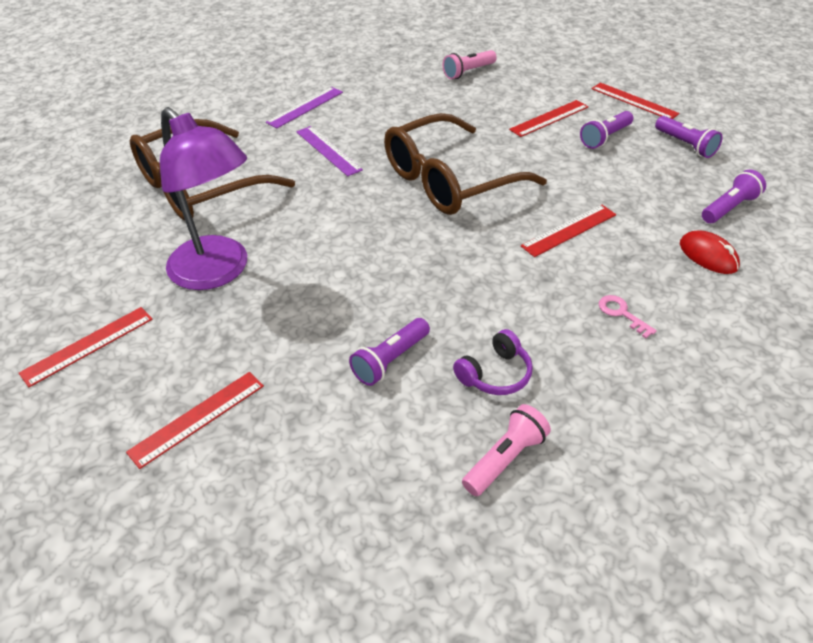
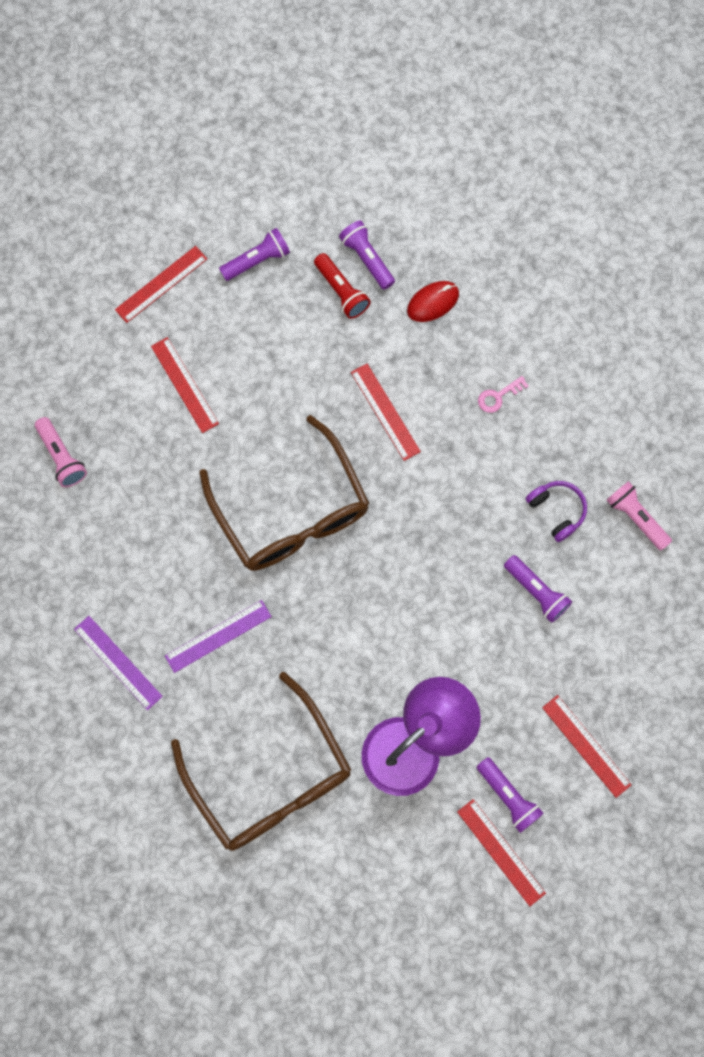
camera: 85 degrees left, 30 degrees up
purple flashlight [580,111,633,149] -> purple flashlight moved to [477,757,544,833]
none -> red flashlight [314,253,371,319]

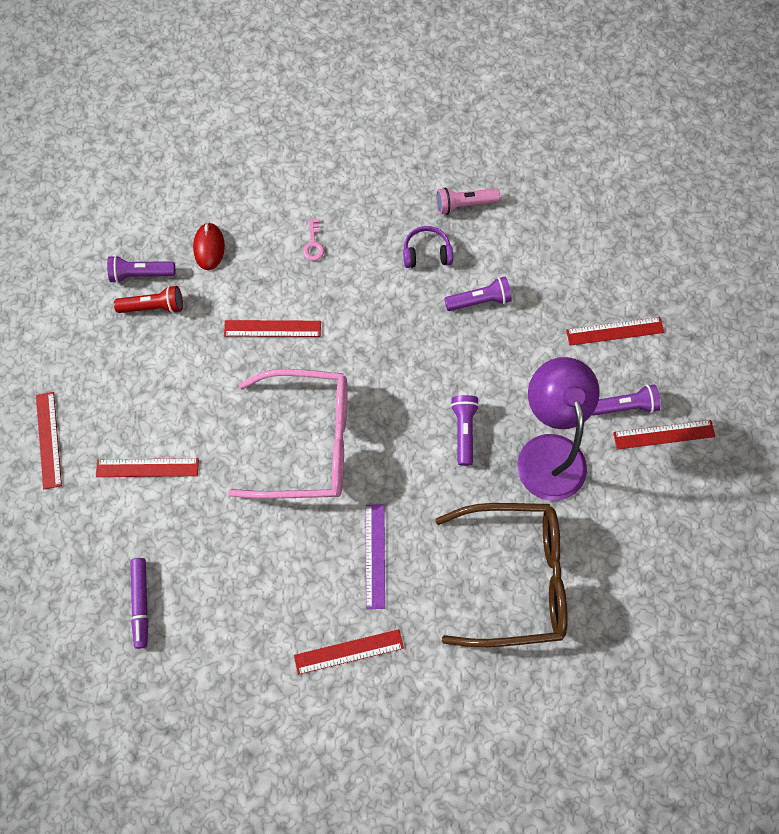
camera: 60 degrees left, 5 degrees down
pink flashlight [35,417,87,487] -> purple marker [131,558,148,649]
purple ruler [74,616,163,710] -> red ruler [294,629,404,675]
brown glasses [199,415,369,571] -> pink glasses [228,369,348,499]
purple flashlight [219,228,290,281] -> purple flashlight moved to [450,395,479,466]

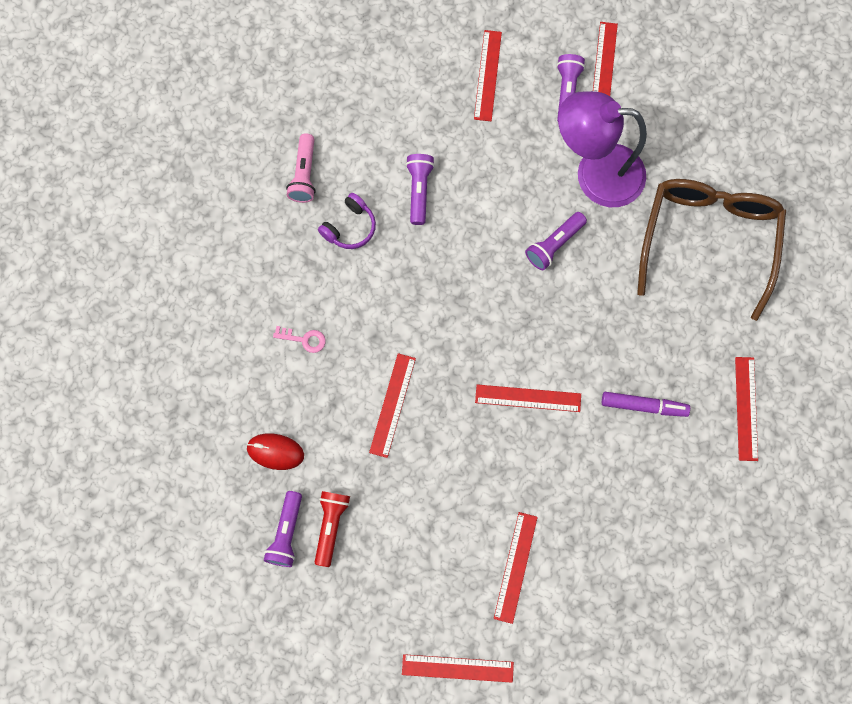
camera: 75 degrees left, 5 degrees up
purple marker [131,558,148,649] -> purple marker moved to [602,392,690,417]
pink glasses [228,369,348,499] -> red ruler [475,384,581,412]
purple ruler [366,504,385,609] -> none
purple headphones [403,226,453,268] -> purple headphones turned 150 degrees counterclockwise [318,193,376,249]
purple flashlight [450,395,479,466] -> purple flashlight turned 60 degrees counterclockwise [525,212,587,270]

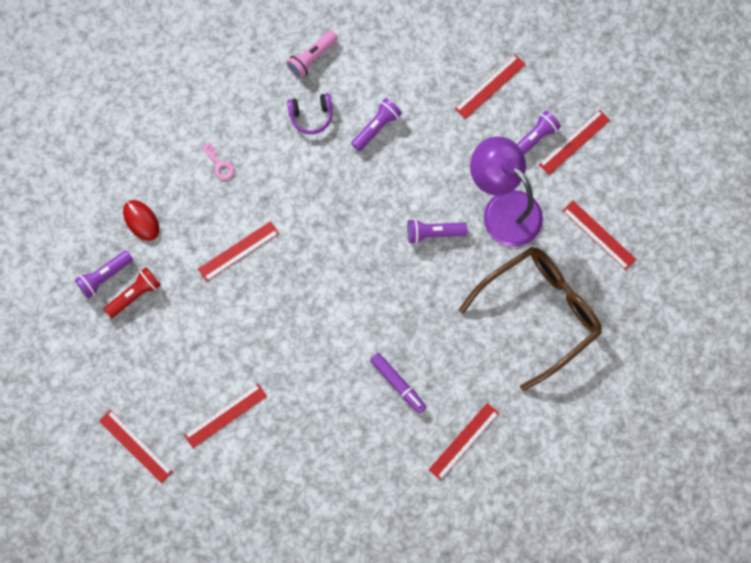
camera: 40 degrees right, 0 degrees up
red ruler [475,384,581,412] -> red ruler moved to [562,201,636,270]

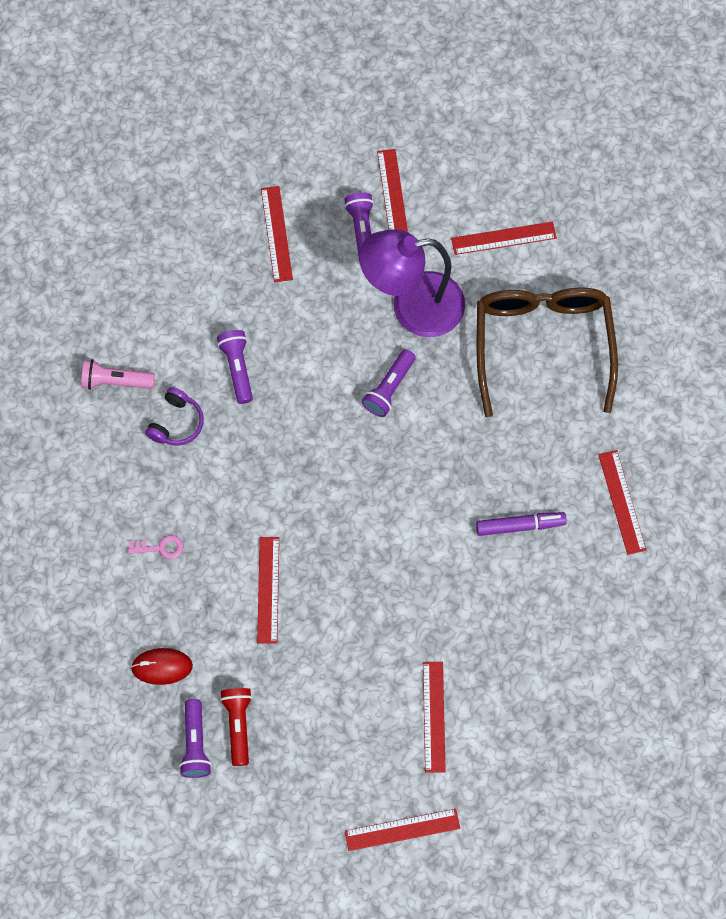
camera: 55 degrees left, 5 degrees down
pink flashlight [286,30,338,79] -> pink flashlight turned 105 degrees clockwise [81,359,155,390]

